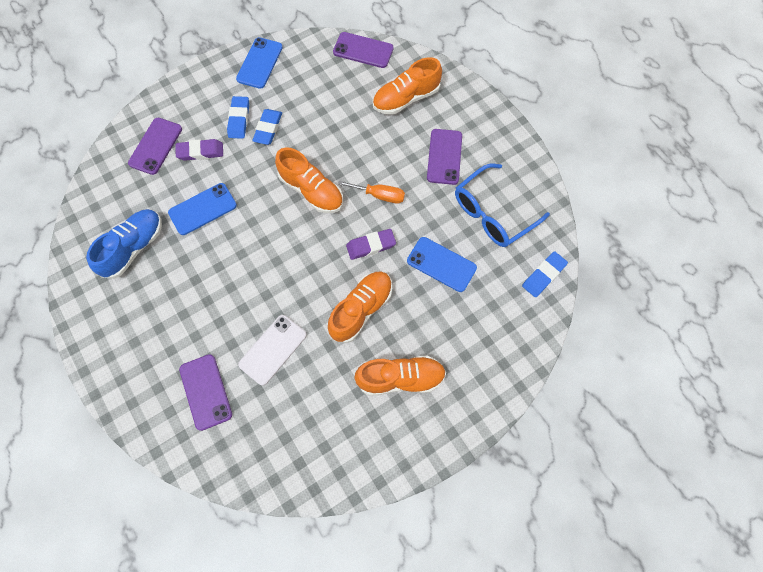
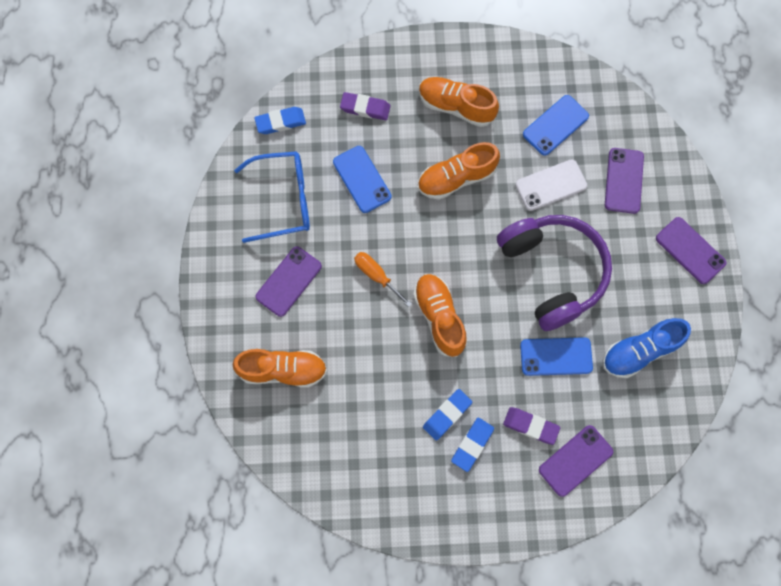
camera: 150 degrees left, 5 degrees up
blue phone [236,37,283,89] -> blue phone moved to [523,95,589,156]
purple phone [333,32,394,68] -> purple phone moved to [656,217,726,284]
purple eraser [346,229,396,260] -> purple eraser moved to [340,92,390,120]
none -> purple headphones [497,215,612,331]

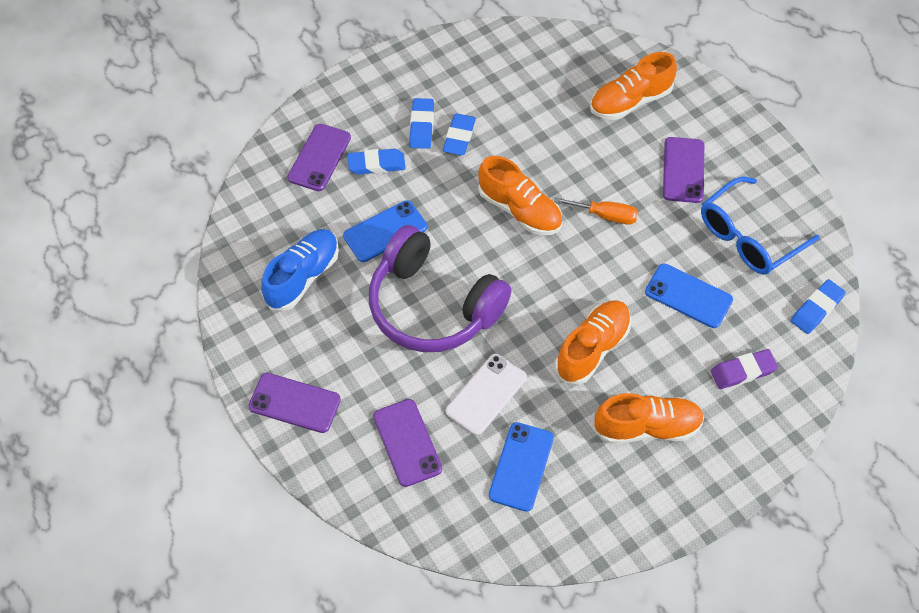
camera: 150 degrees right, 15 degrees down
purple eraser [503,407,560,445] -> blue eraser [347,149,406,175]

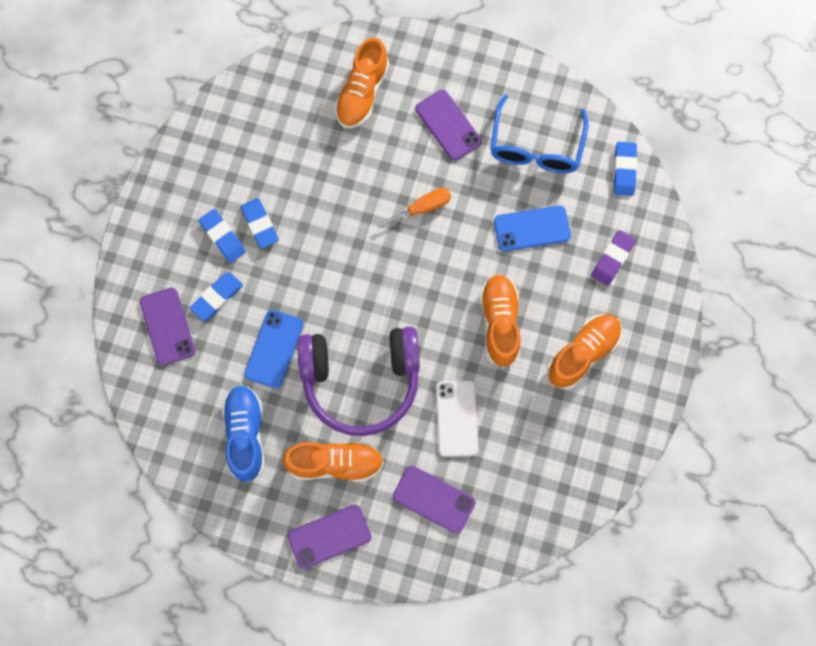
camera: 40 degrees left, 15 degrees up
orange shoe [478,156,562,235] -> orange shoe moved to [282,441,384,482]
blue phone [489,422,554,512] -> none

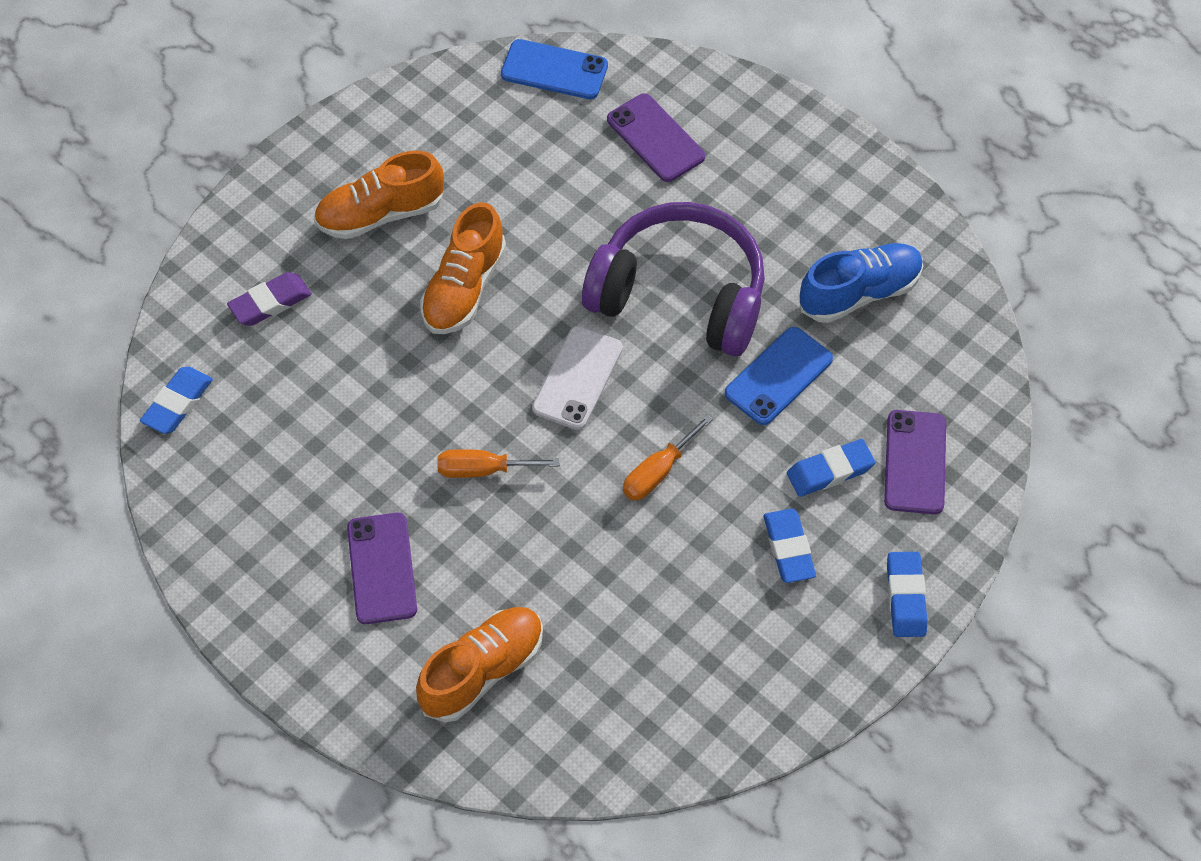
camera: 155 degrees left, 15 degrees down
blue shoe [222,385,264,483] -> blue shoe turned 135 degrees counterclockwise [800,243,923,323]
blue eraser [240,198,279,249] -> blue eraser moved to [887,552,928,637]
orange shoe [282,441,384,482] -> none
purple phone [288,505,371,569] -> none
white phone [436,380,478,457] -> white phone moved to [532,326,623,430]
blue glasses [490,94,588,173] -> none
blue phone [494,206,571,251] -> blue phone moved to [501,39,608,99]
none -> orange screwdriver [623,414,713,501]

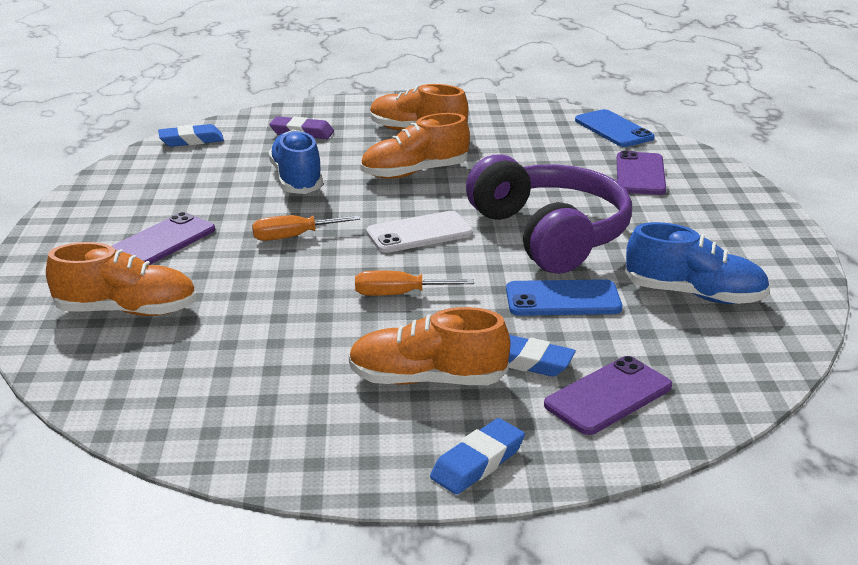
camera: 45 degrees right, 30 degrees down
orange screwdriver [437,449,560,478] -> orange screwdriver turned 60 degrees counterclockwise [252,215,360,241]
blue eraser [764,509,816,583] -> orange shoe [348,307,510,385]
none -> blue shoe [269,130,323,194]

